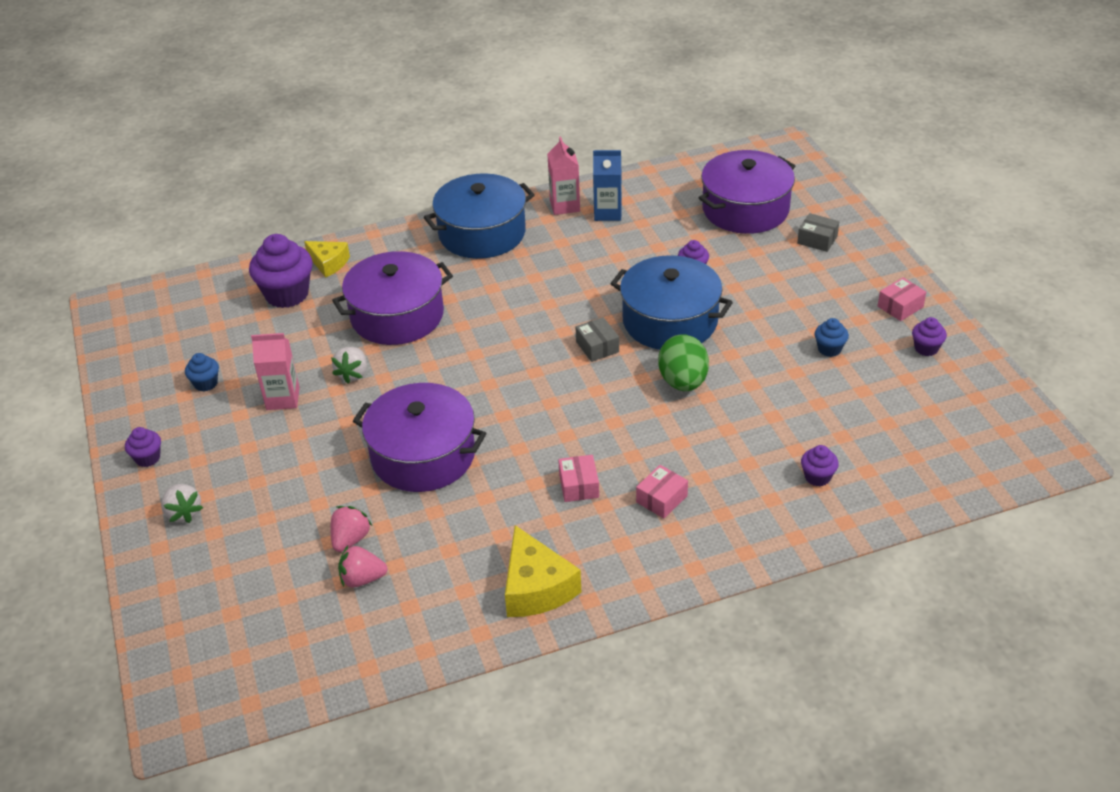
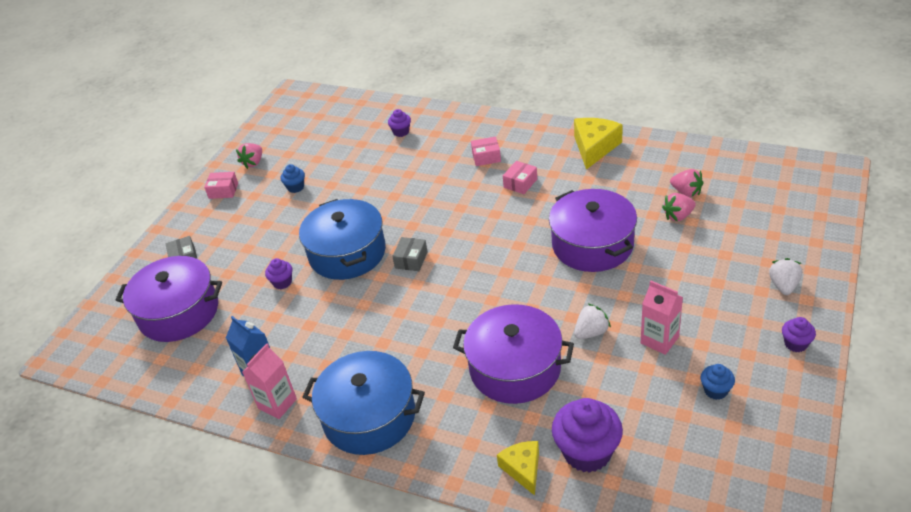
camera: 135 degrees left, 0 degrees up
green egg [658,334,709,391] -> none
purple cupcake [912,317,947,356] -> pink strawberry [236,143,262,169]

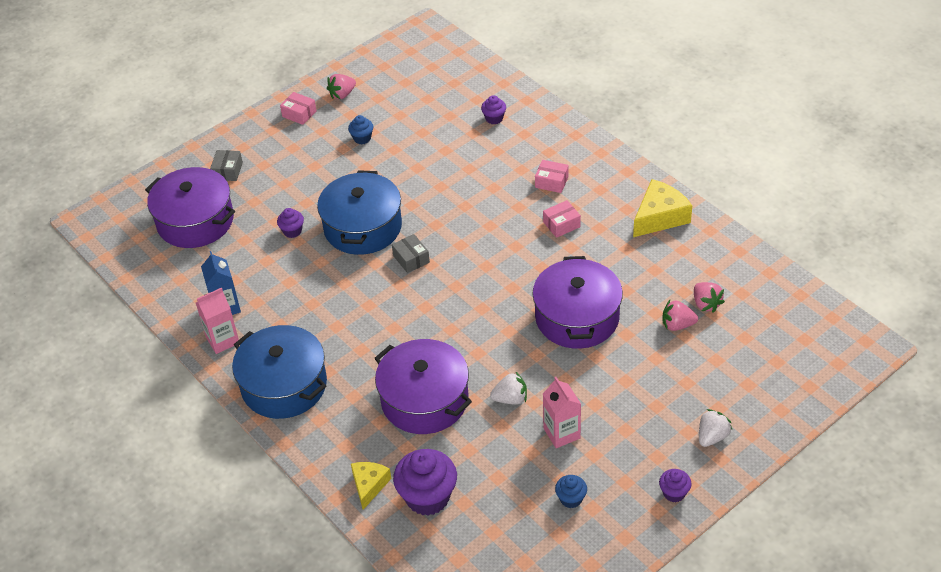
camera: 25 degrees right, 5 degrees up
grey box [392,237,428,271] -> grey box turned 75 degrees counterclockwise [392,234,430,273]

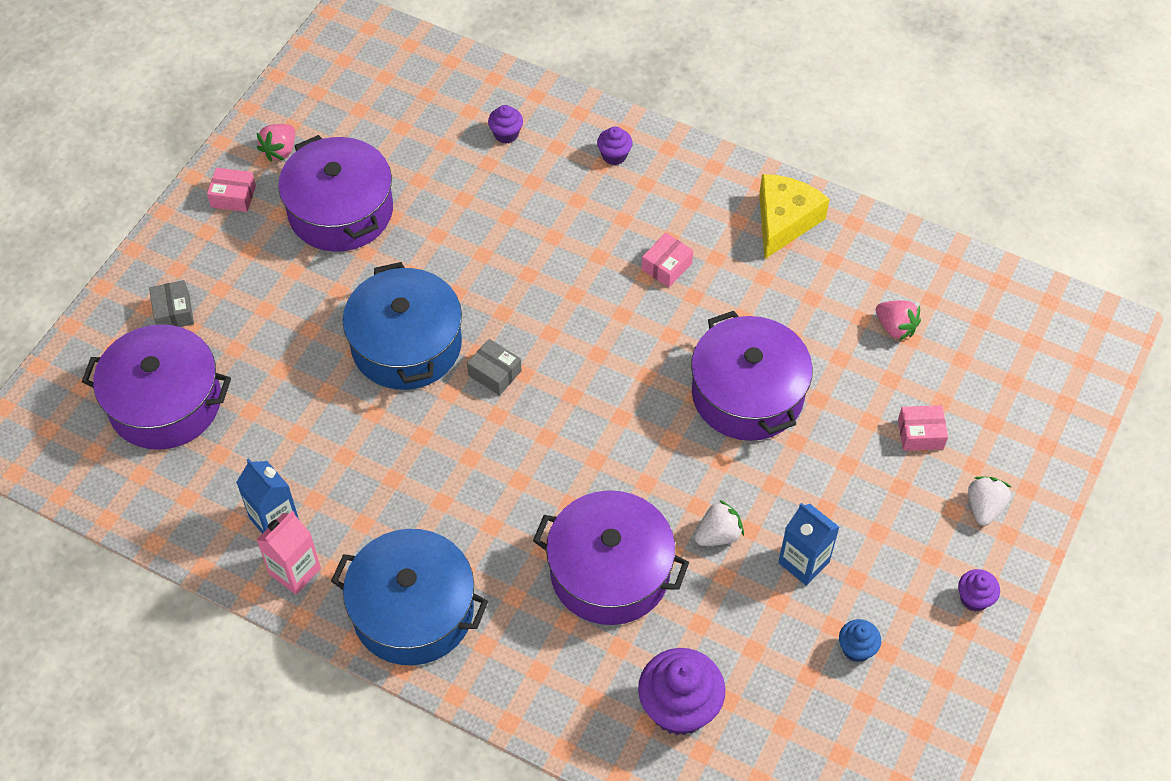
camera: 25 degrees left, 10 degrees up
purple cupcake [277,208,304,238] -> purple cupcake moved to [597,126,632,165]
blue cupcake [348,115,373,144] -> purple pot [278,135,393,252]
yellow cheese [351,462,391,510] -> none
pink box [535,160,569,193] -> pink box moved to [898,405,948,451]
pink carton [543,377,581,448] -> blue carton [778,503,839,586]
pink strawberry [662,300,698,331] -> none

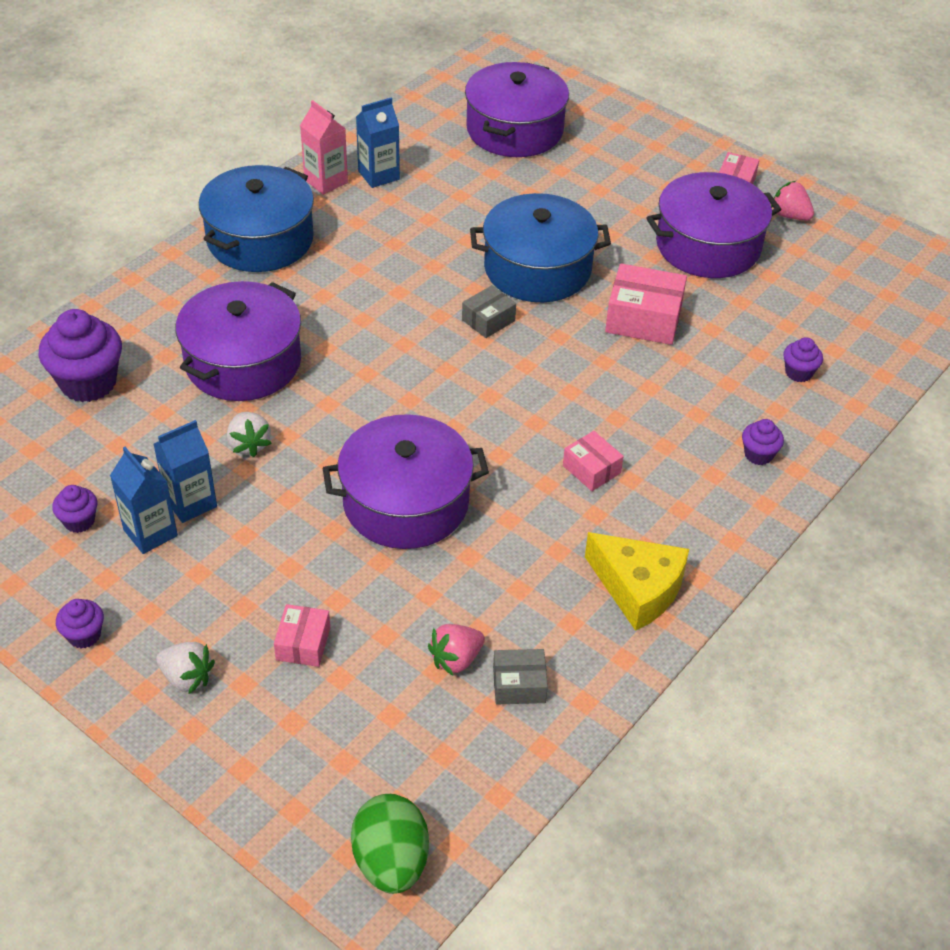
camera: 100 degrees right, 10 degrees down
grey box [149,280,194,327] -> grey box moved to [493,649,548,704]
blue cupcake [839,619,881,662] -> purple cupcake [52,485,97,533]
none -> blue carton [110,447,178,554]
none -> green egg [351,794,429,894]
none -> pink box [605,263,687,345]

